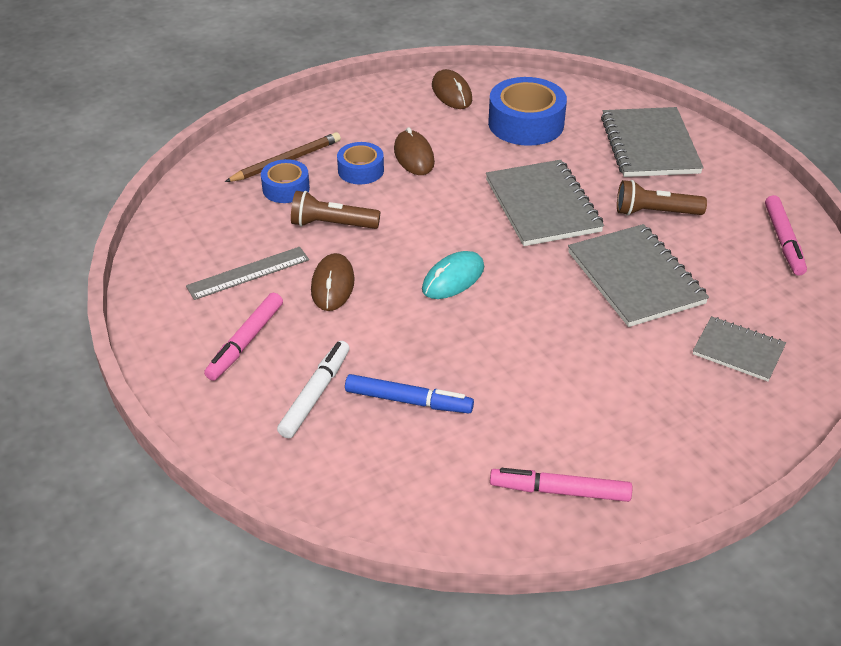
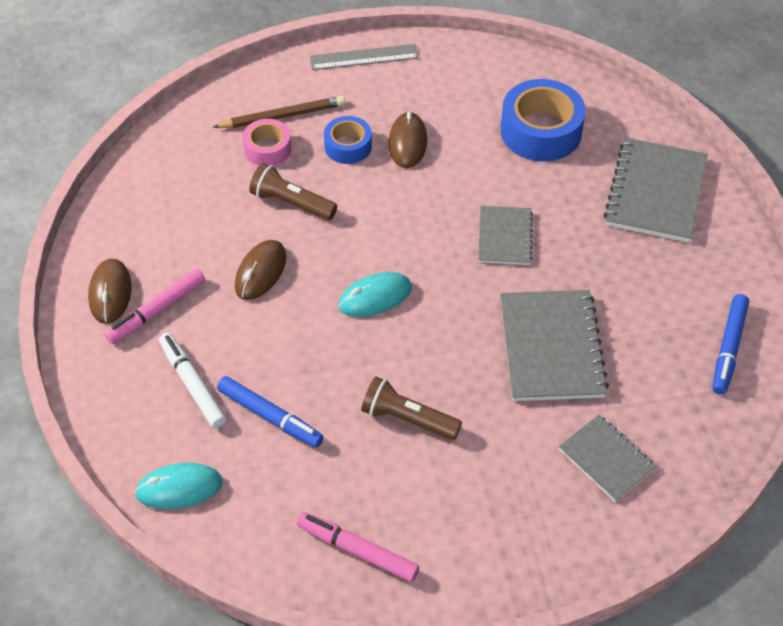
camera: 20 degrees right, 10 degrees up
grey ruler [186,247,309,300] -> grey ruler moved to [310,44,419,70]
blue tape [261,159,310,203] -> pink tape [242,119,292,166]
white marker [277,341,350,438] -> white marker turned 75 degrees counterclockwise [159,333,226,428]
brown mouse [432,69,472,109] -> brown mouse moved to [88,258,132,324]
grey notebook [486,160,604,246] -> grey notebook [478,206,533,265], size x0.59
brown flashlight [617,180,707,216] -> brown flashlight moved to [361,377,462,440]
pink marker [765,195,807,276] -> blue marker [712,294,749,395]
none -> turquoise mouse [134,463,223,509]

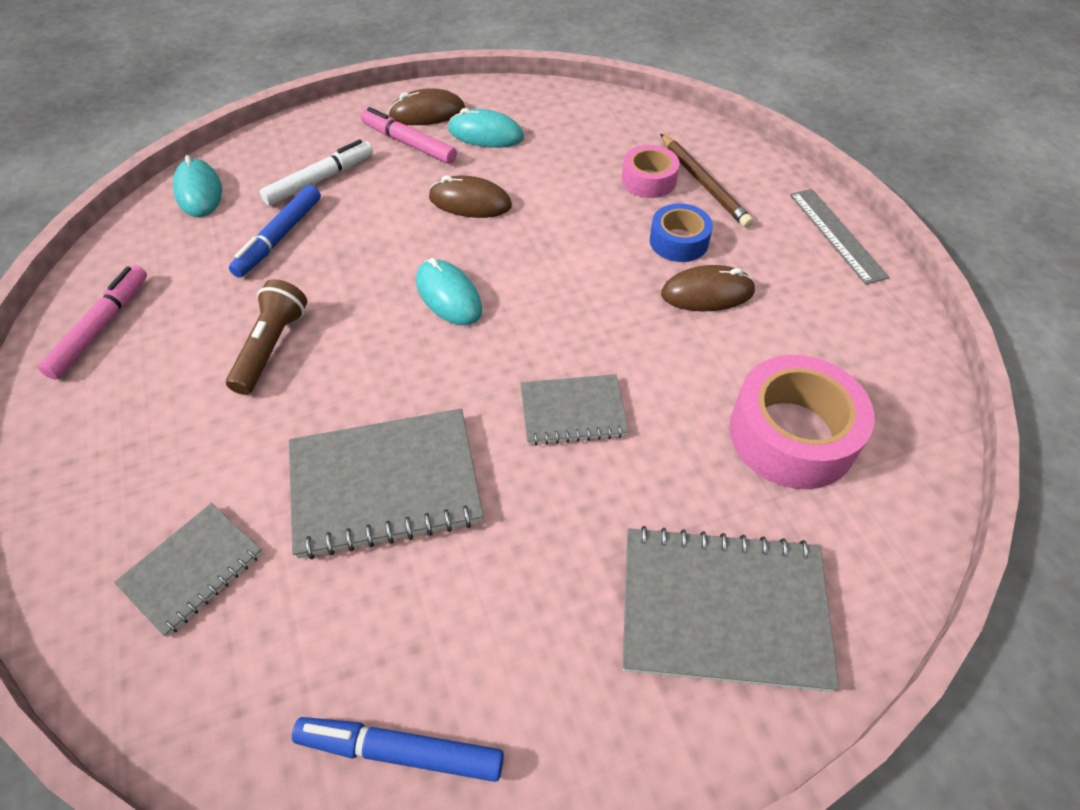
camera: 80 degrees right, 0 degrees up
brown flashlight [249,163,337,220] -> none
blue tape [501,79,586,162] -> pink tape [729,355,874,489]
none -> turquoise mouse [448,108,524,148]

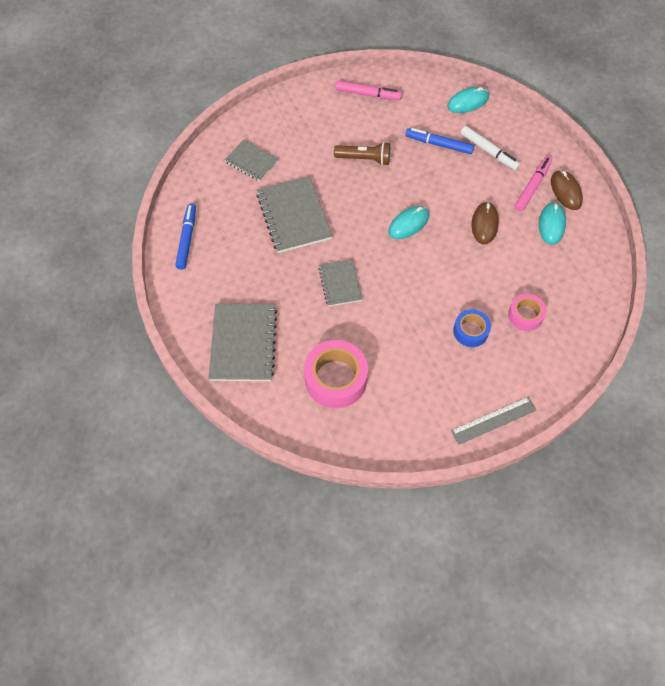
camera: 85 degrees right, 10 degrees up
brown pencil [660,134,753,228] -> none
brown mouse [661,265,756,311] -> none

